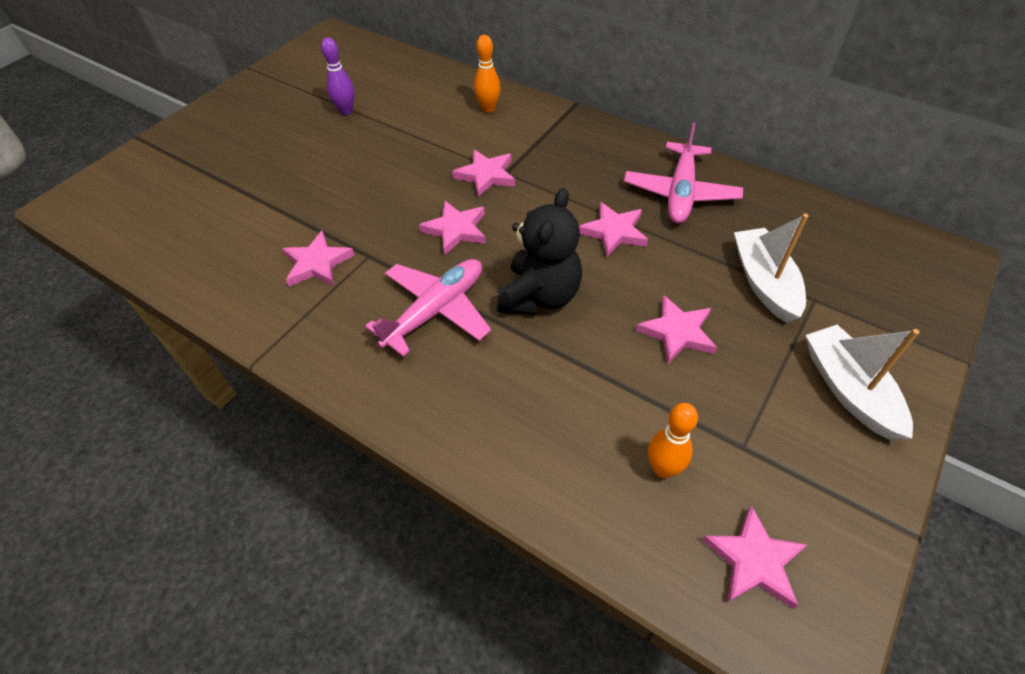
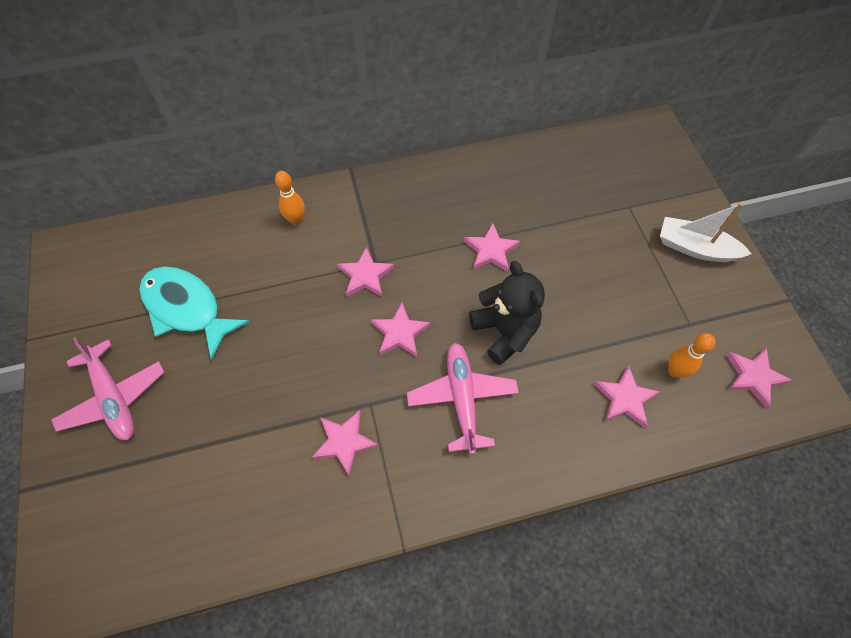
camera: 50 degrees left, 10 degrees up
purple bowling pin [321,37,355,115] -> turquoise fish [139,266,250,360]
pink plane [624,122,743,223] -> pink plane moved to [51,337,165,440]
pink star [636,295,717,365] -> pink star moved to [594,365,660,428]
white boat [734,213,809,323] -> none

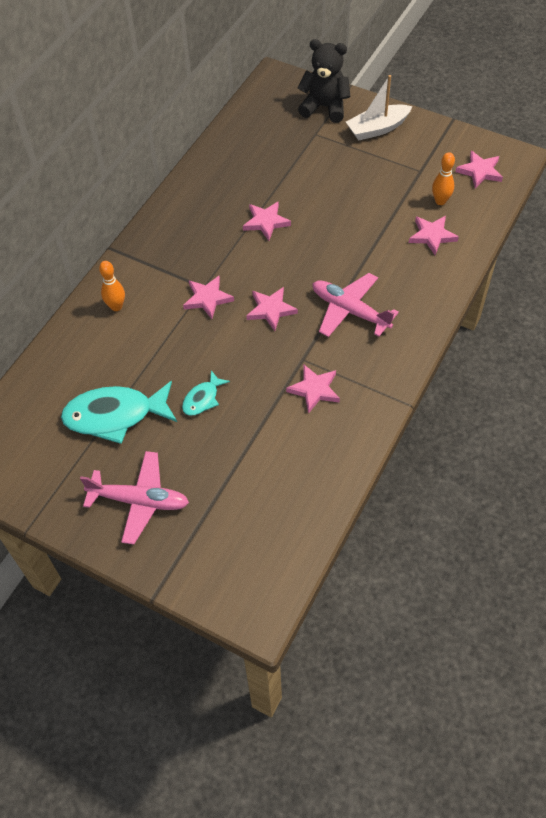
camera: 45 degrees left, 5 degrees down
black teddy bear [469,261,545,365] -> black teddy bear moved to [297,39,350,123]
none -> turquoise fish [182,370,230,416]

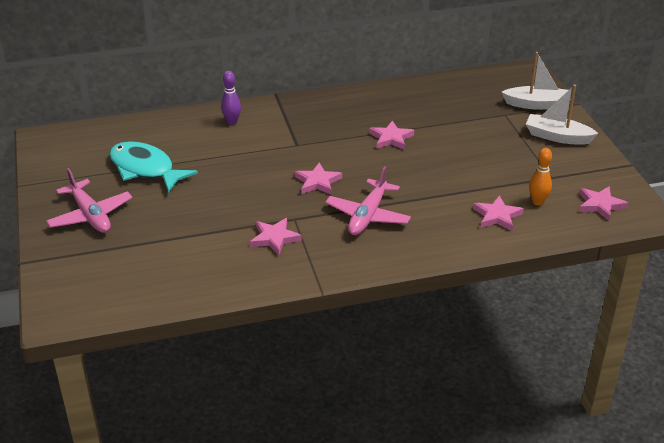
camera: 45 degrees right, 20 degrees down
orange bowling pin [99,261,125,311] -> purple bowling pin [221,71,241,125]
turquoise fish [182,370,230,416] -> none
pink star [183,276,234,319] -> none
black teddy bear [297,39,350,123] -> white boat [502,52,568,110]
pink plane [312,273,399,337] -> pink plane turned 150 degrees counterclockwise [325,166,411,235]

